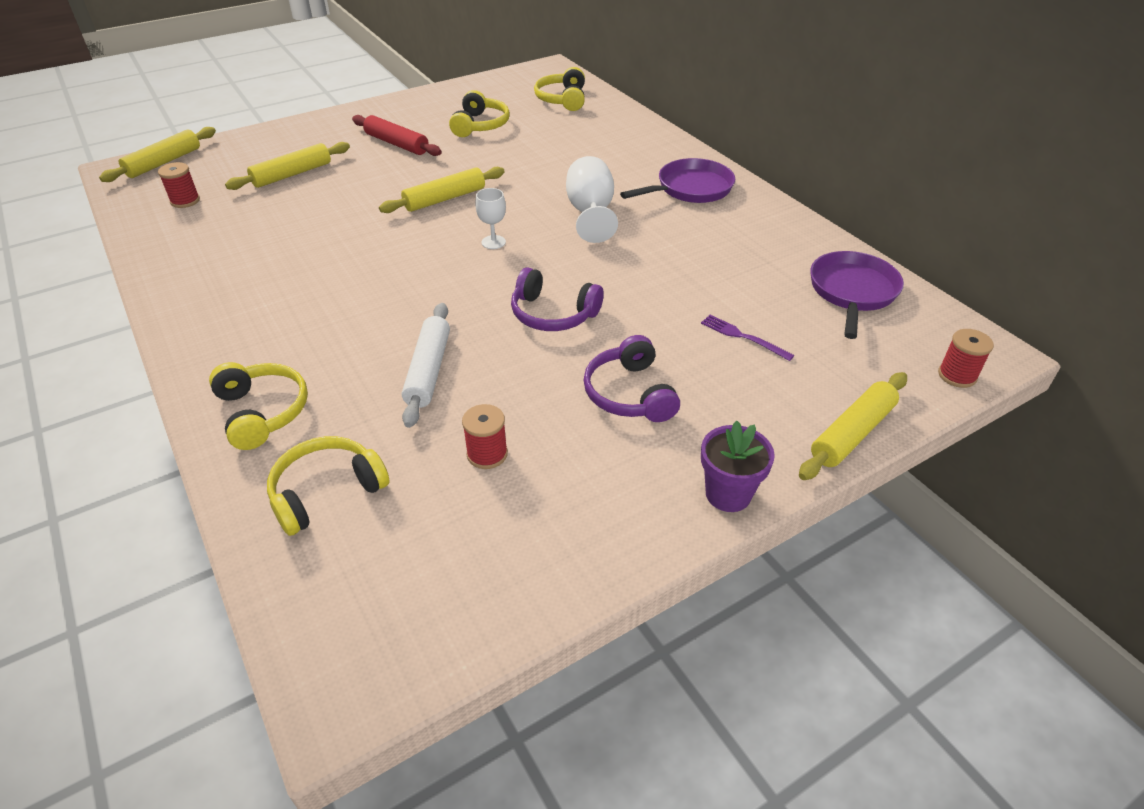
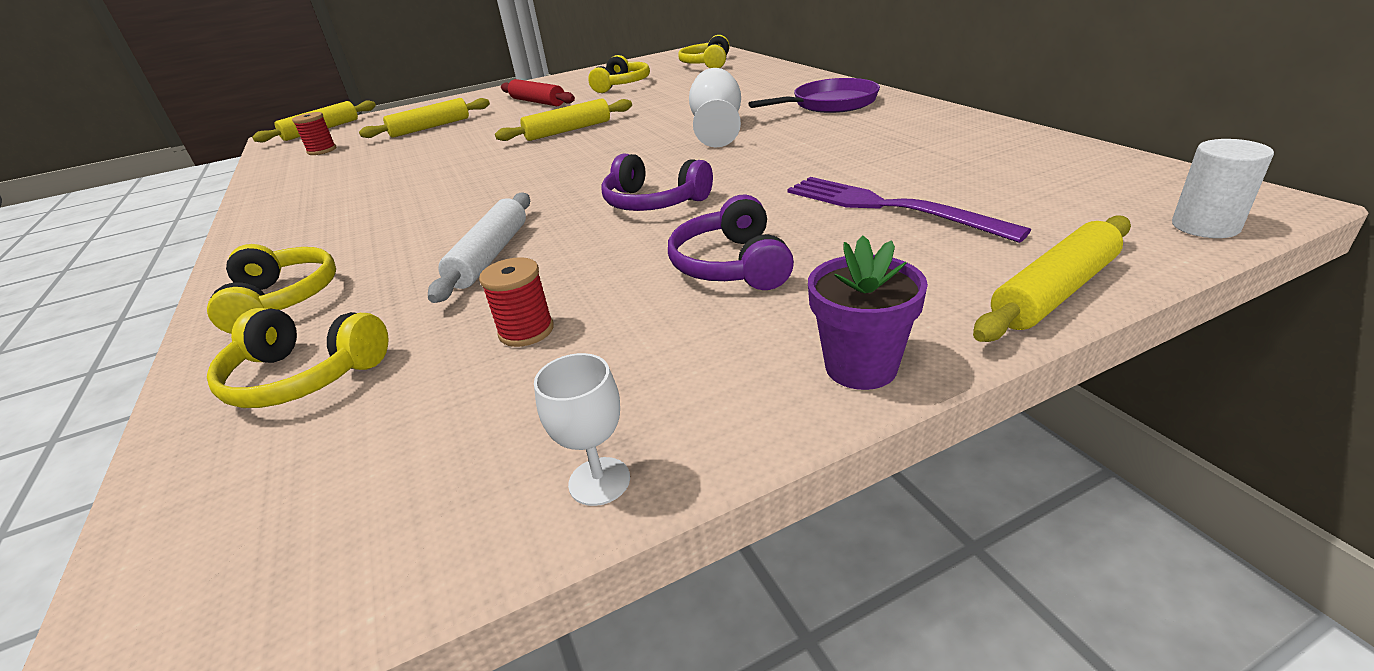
camera: 10 degrees right, 10 degrees down
yellow headphones [267,436,390,536] -> yellow headphones turned 135 degrees counterclockwise [207,308,389,408]
white goblet [475,188,506,249] -> white goblet moved to [534,353,630,506]
purple fork [701,315,794,361] -> purple fork [787,177,1031,243], size x1.91
purple pan [810,251,904,339] -> none
red spool [938,329,994,388] -> white cylinder [1172,139,1274,238]

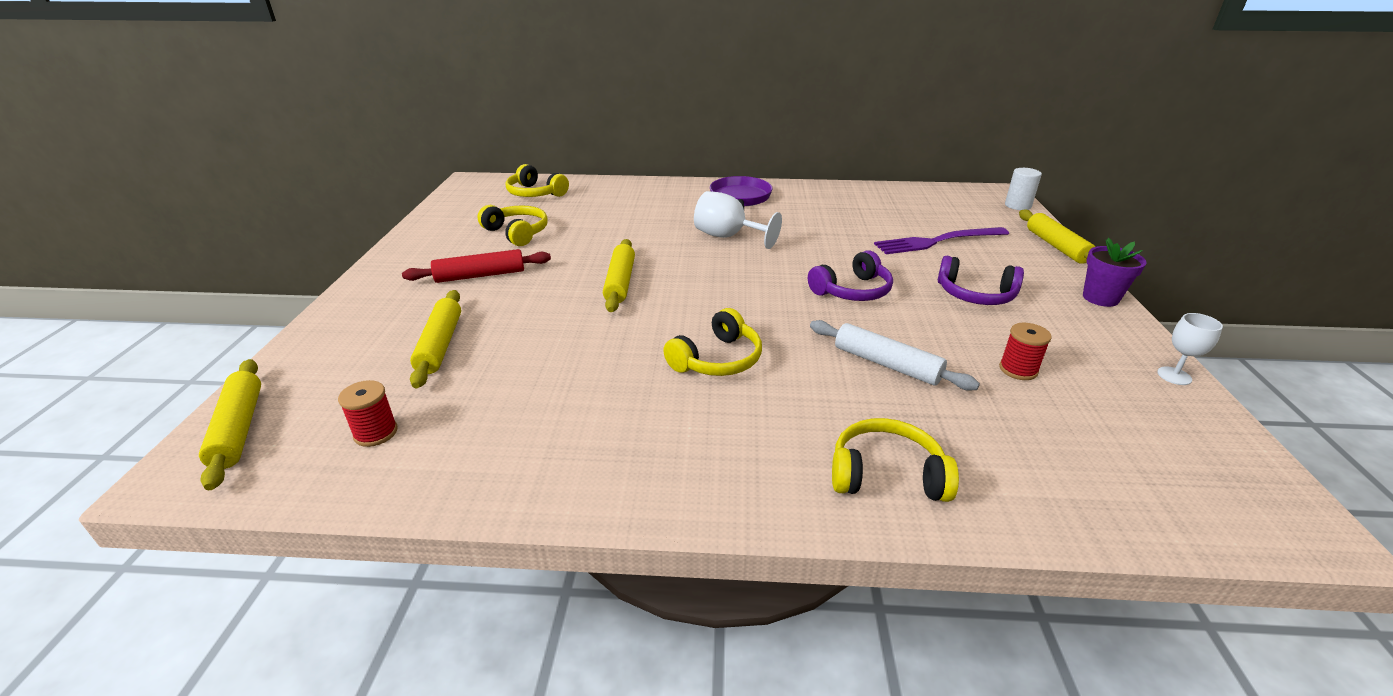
camera: 65 degrees left, 0 degrees up
yellow headphones [207,308,389,408] -> yellow headphones moved to [663,308,762,376]

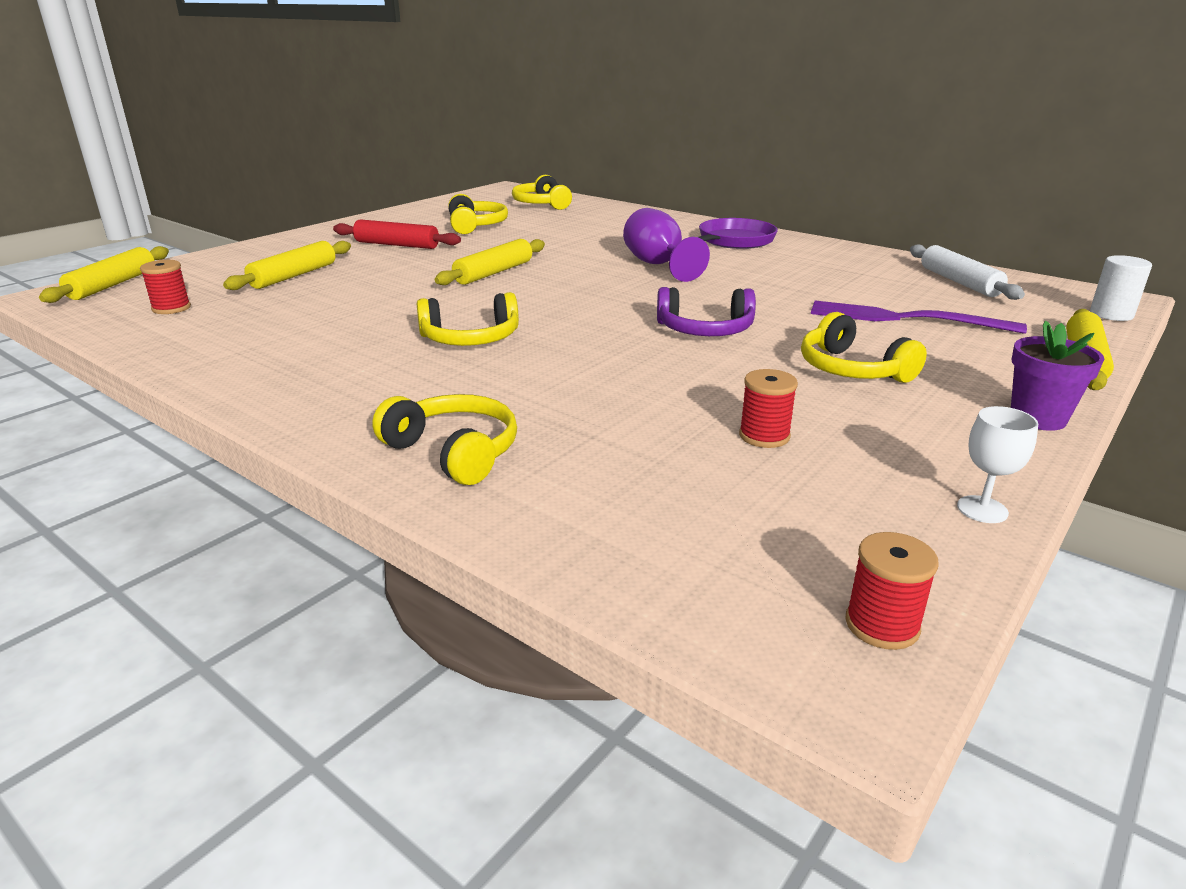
camera: 35 degrees right, 5 degrees down
white goblet [694,191,782,249] -> purple goblet [623,208,710,282]
white rolling pin [810,320,980,391] -> white rolling pin moved to [910,244,1025,300]
purple headphones [938,256,1024,305] -> yellow headphones [801,312,927,383]
none -> red spool [845,532,939,650]

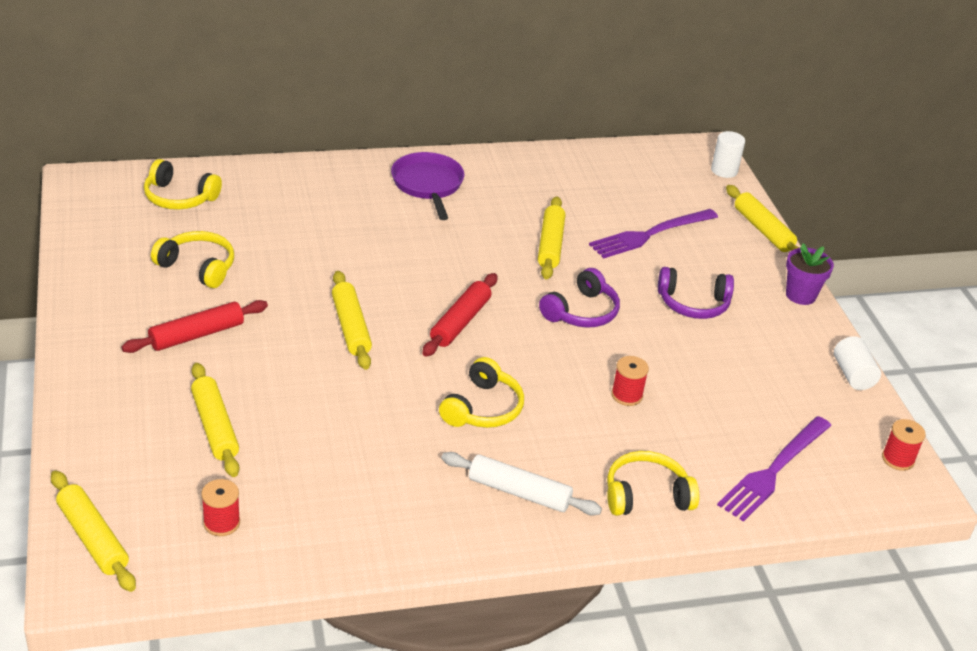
camera: 55 degrees left, 10 degrees up
purple goblet [623,208,710,282] -> none
red spool [739,369,798,448] -> red spool moved to [611,356,649,406]
yellow headphones [801,312,927,383] -> purple headphones [658,267,734,319]
white rolling pin [910,244,1025,300] -> white rolling pin moved to [441,452,602,516]
white goblet [957,406,1038,523] -> white cylinder [834,336,881,390]
none -> red rolling pin [422,273,498,357]
none -> yellow rolling pin [538,196,565,280]
none -> purple fork [717,416,832,522]

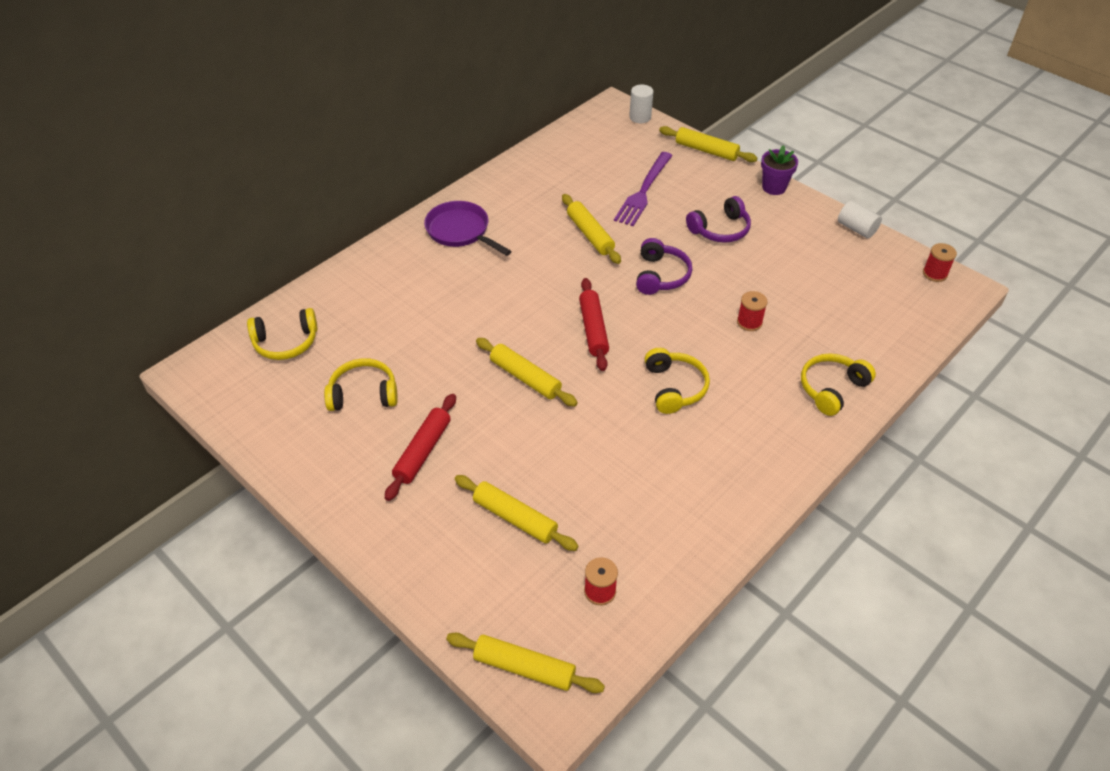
camera: 30 degrees left, 10 degrees up
white rolling pin [441,452,602,516] -> none
purple fork [717,416,832,522] -> none

